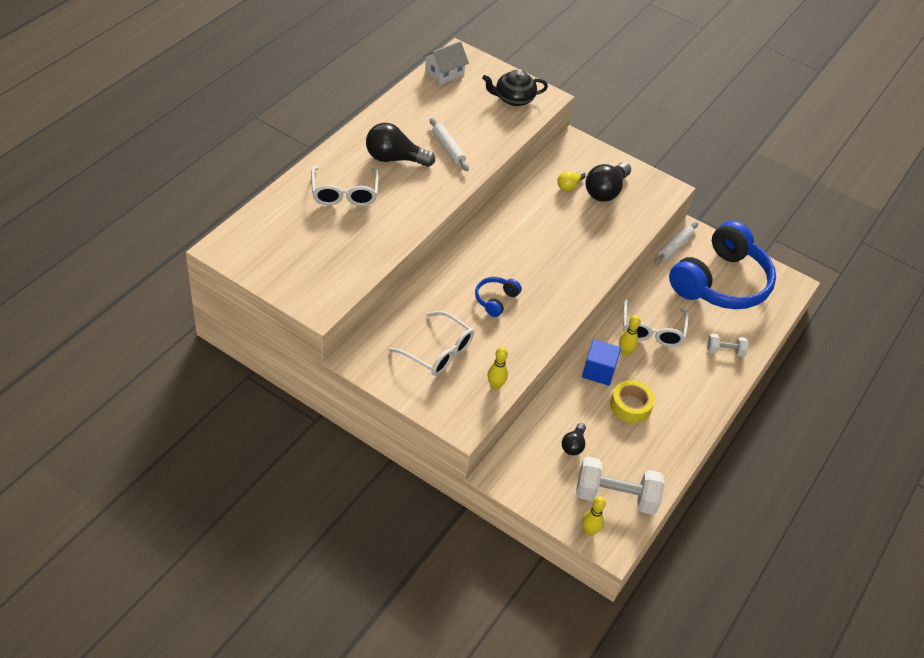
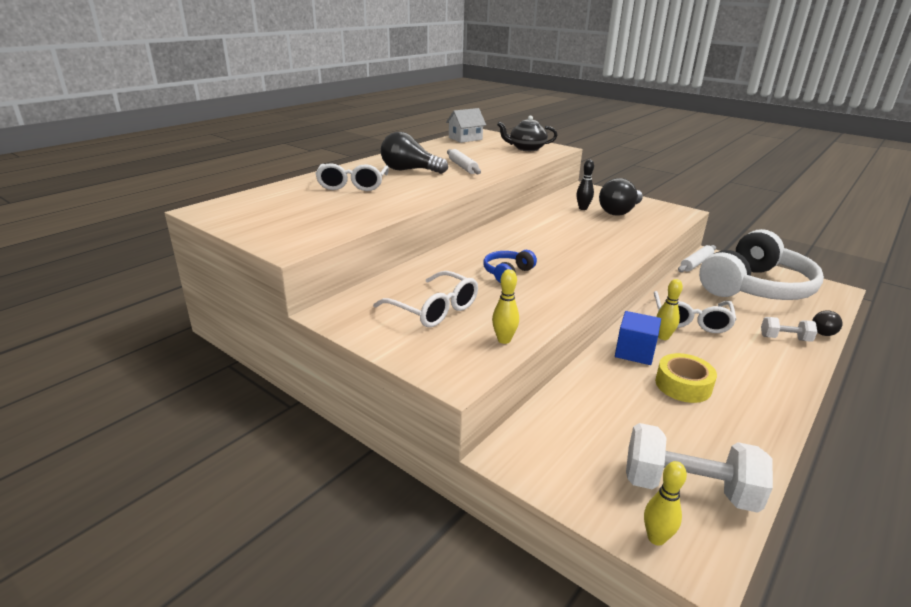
camera: 10 degrees right, 20 degrees down
yellow light bulb [557,171,586,191] -> black bowling pin [577,160,594,210]
black light bulb [562,423,586,455] -> black light bulb moved to [812,310,843,336]
blue headphones [669,221,776,309] -> white headphones [699,229,824,300]

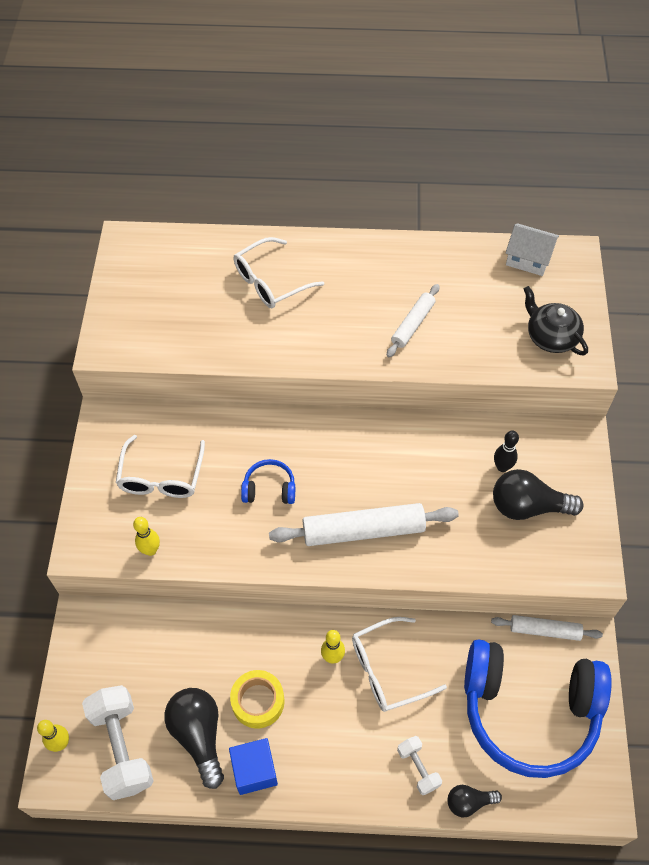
camera: 55 degrees right, 30 degrees up
black light bulb [381,132,448,174] -> black light bulb moved to [164,688,224,789]
blue cube [615,311,661,365] -> blue cube moved to [229,738,278,795]
white headphones [699,229,824,300] -> blue headphones [464,639,612,778]
none -> white rolling pin [269,503,459,546]

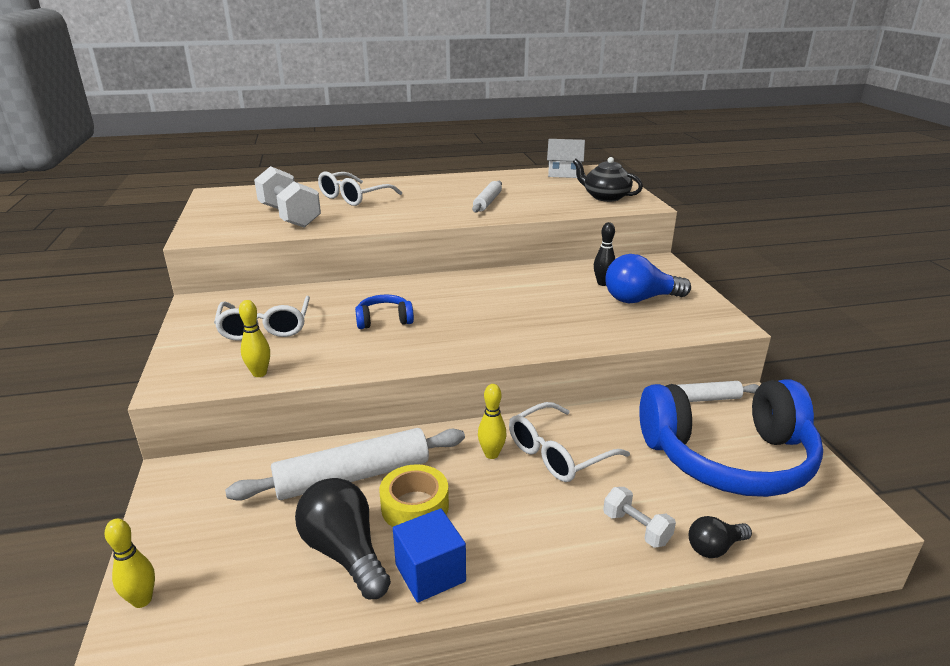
camera: 15 degrees left, 30 degrees down
white dumbbell [82,685,154,800] -> white dumbbell moved to [254,166,321,228]
white rolling pin [269,503,459,546] -> white rolling pin moved to [225,428,465,501]
black light bulb [493,469,583,520] -> blue light bulb [605,254,691,303]

